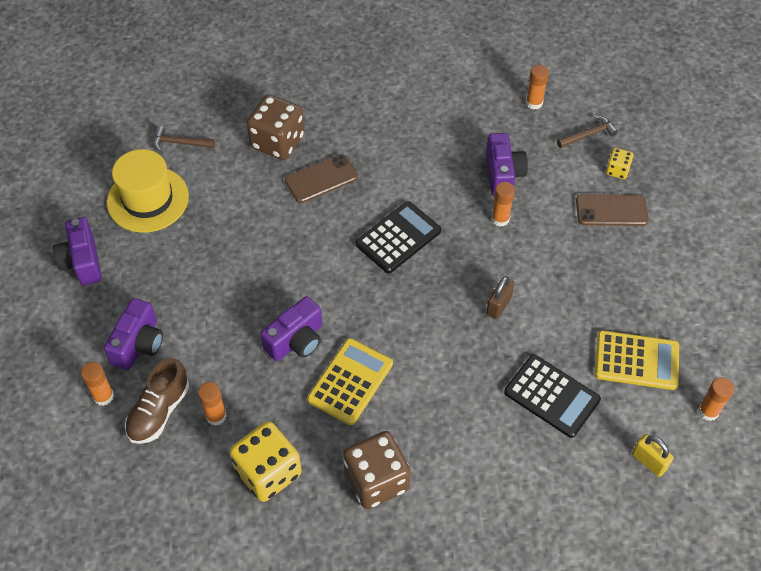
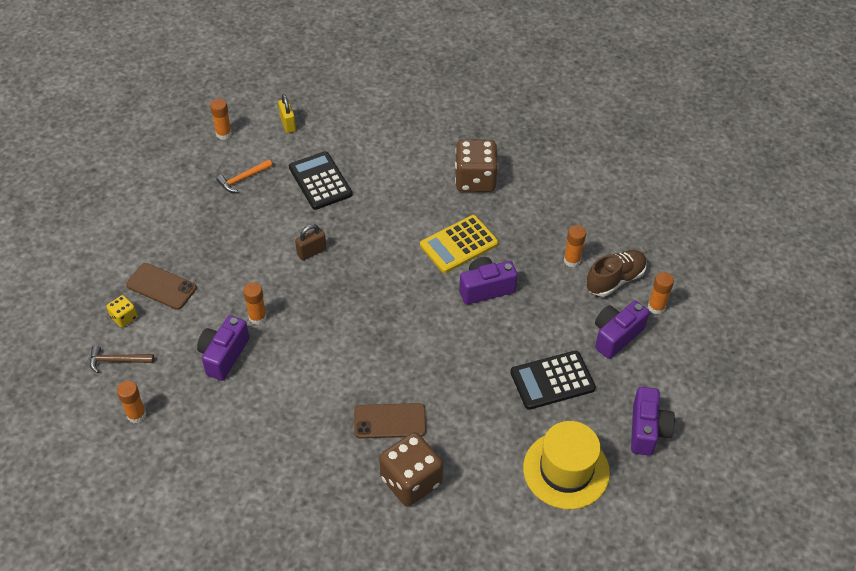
camera: 155 degrees left, 5 degrees down
brown hammer [153,126,215,152] -> none
yellow dice [229,421,302,502] -> none
black calculator [355,201,441,274] -> black calculator moved to [510,351,596,410]
yellow calculator [595,330,679,390] -> orange hammer [216,159,273,192]

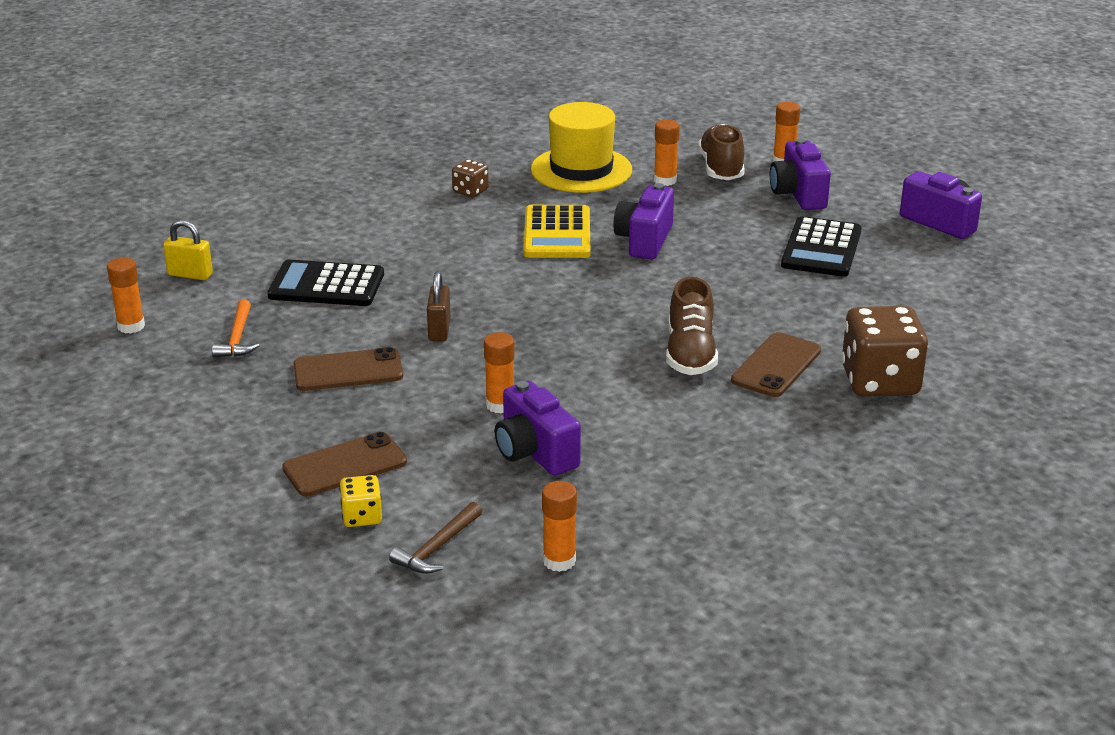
camera: 55 degrees left, 20 degrees down
brown dice [455,140,498,192] -> brown dice [452,159,489,197], size x0.49
yellow hat [523,421,610,510] -> yellow hat moved to [531,102,632,193]
none -> brown phone [293,347,403,391]
none -> brown shoe [666,277,718,375]

